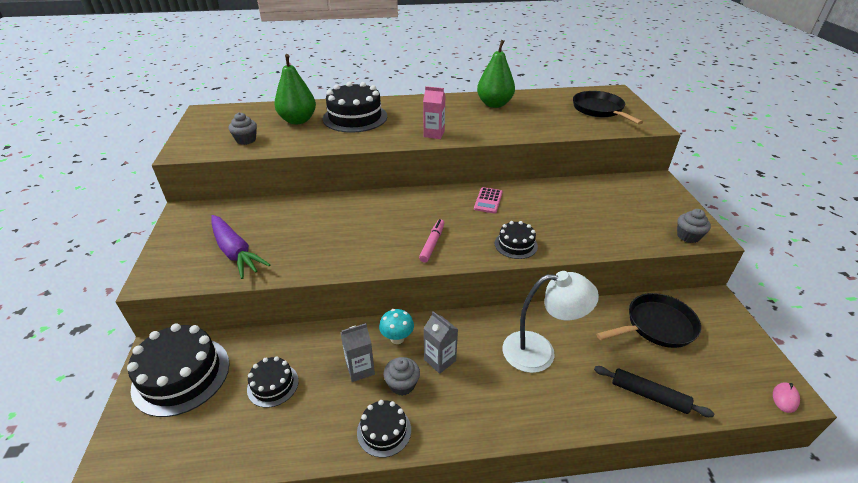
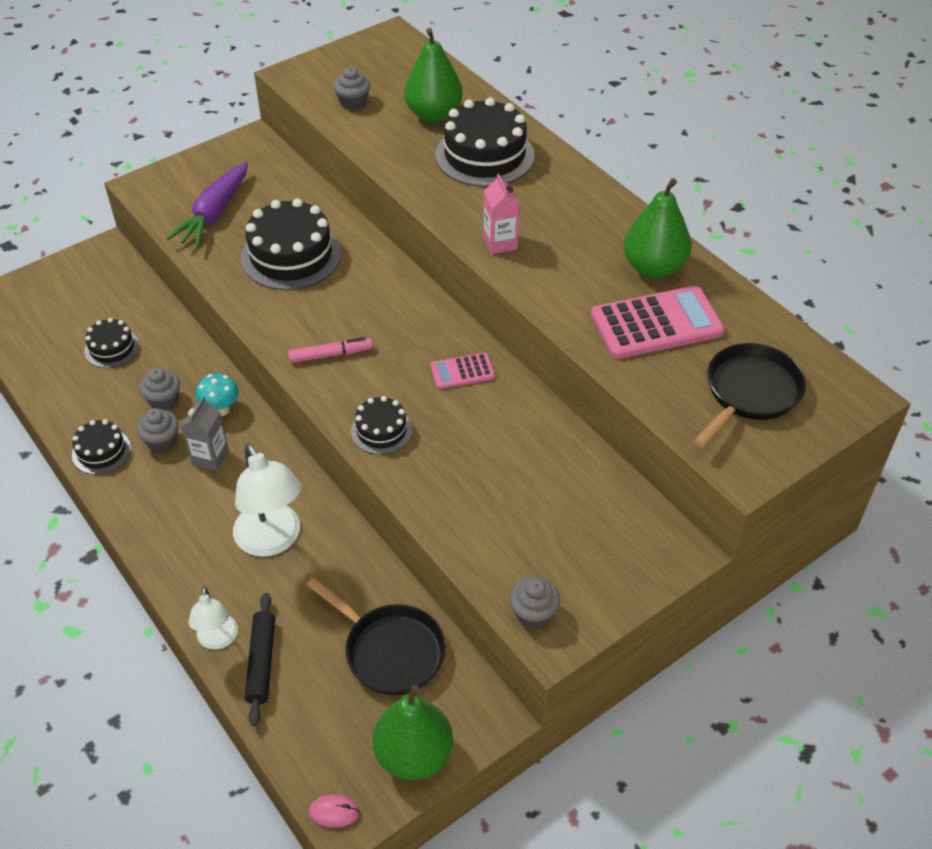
camera: 60 degrees right, 10 degrees up
black cake [127,323,230,417] -> black cake moved to [241,198,341,290]
grey carton [340,323,375,382] -> grey cupcake [139,368,180,410]
none -> white lamp [188,587,238,650]
none -> green pear [373,685,453,780]
none -> pink calculator [591,286,725,359]

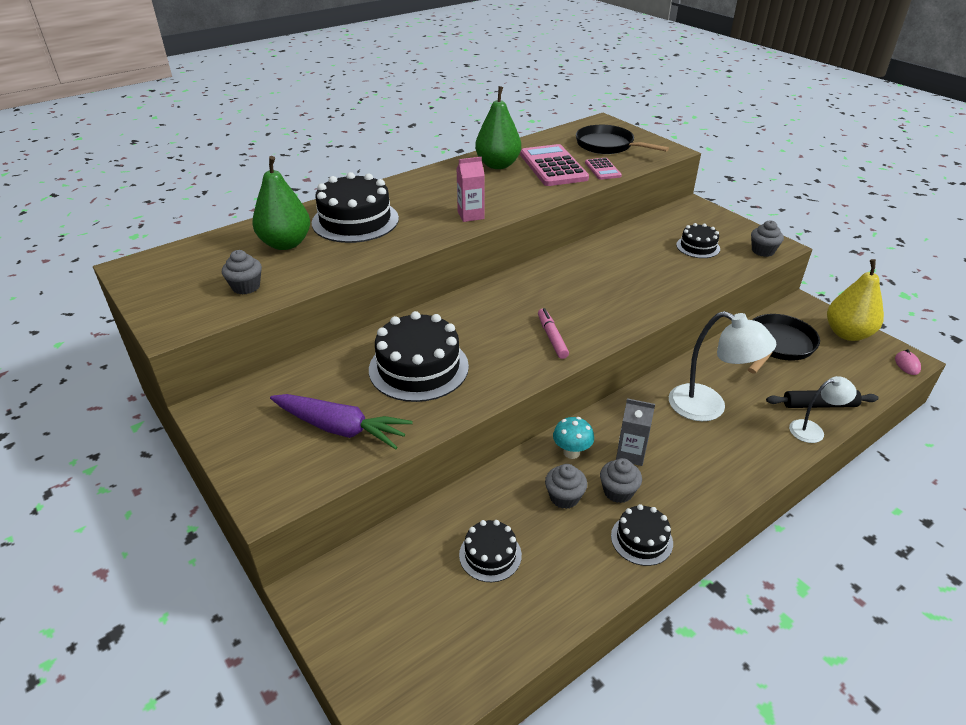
camera: 90 degrees left, 10 degrees down
white lamp [233,443,302,557] -> white lamp turned 60 degrees clockwise [669,311,776,421]
black cake [351,396,412,455] -> black cake moved to [676,223,720,258]
green pear [373,685,453,780] -> yellow pear [827,259,884,341]
pink calculator [430,353,495,389] -> pink calculator moved to [585,158,622,180]

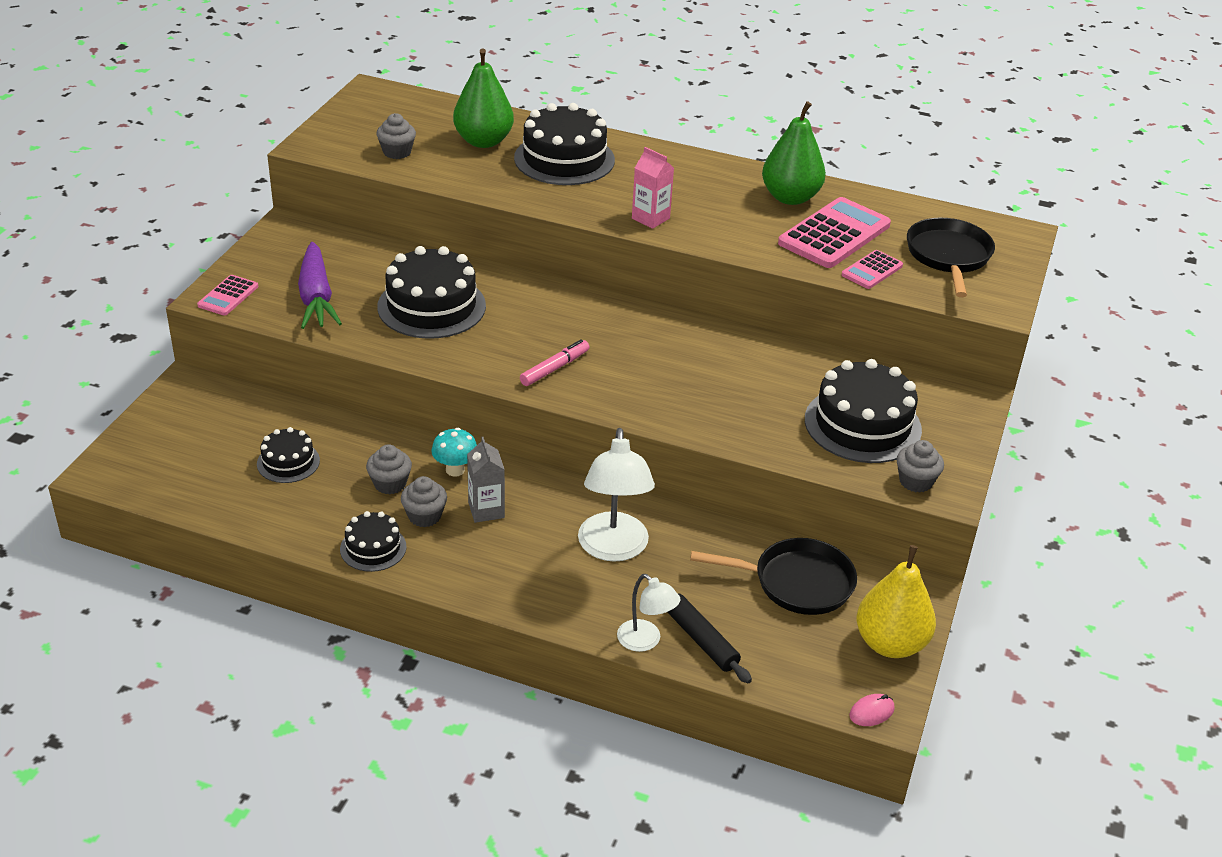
camera: 55 degrees right, 0 degrees up
black cake [676,223,720,258] -> black cake [805,359,922,463], size x1.86
none -> pink calculator [197,275,258,315]

